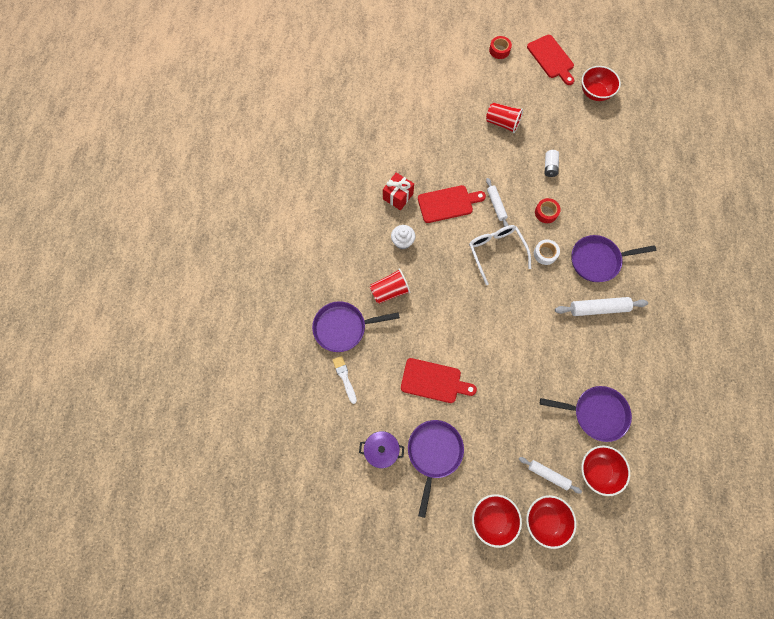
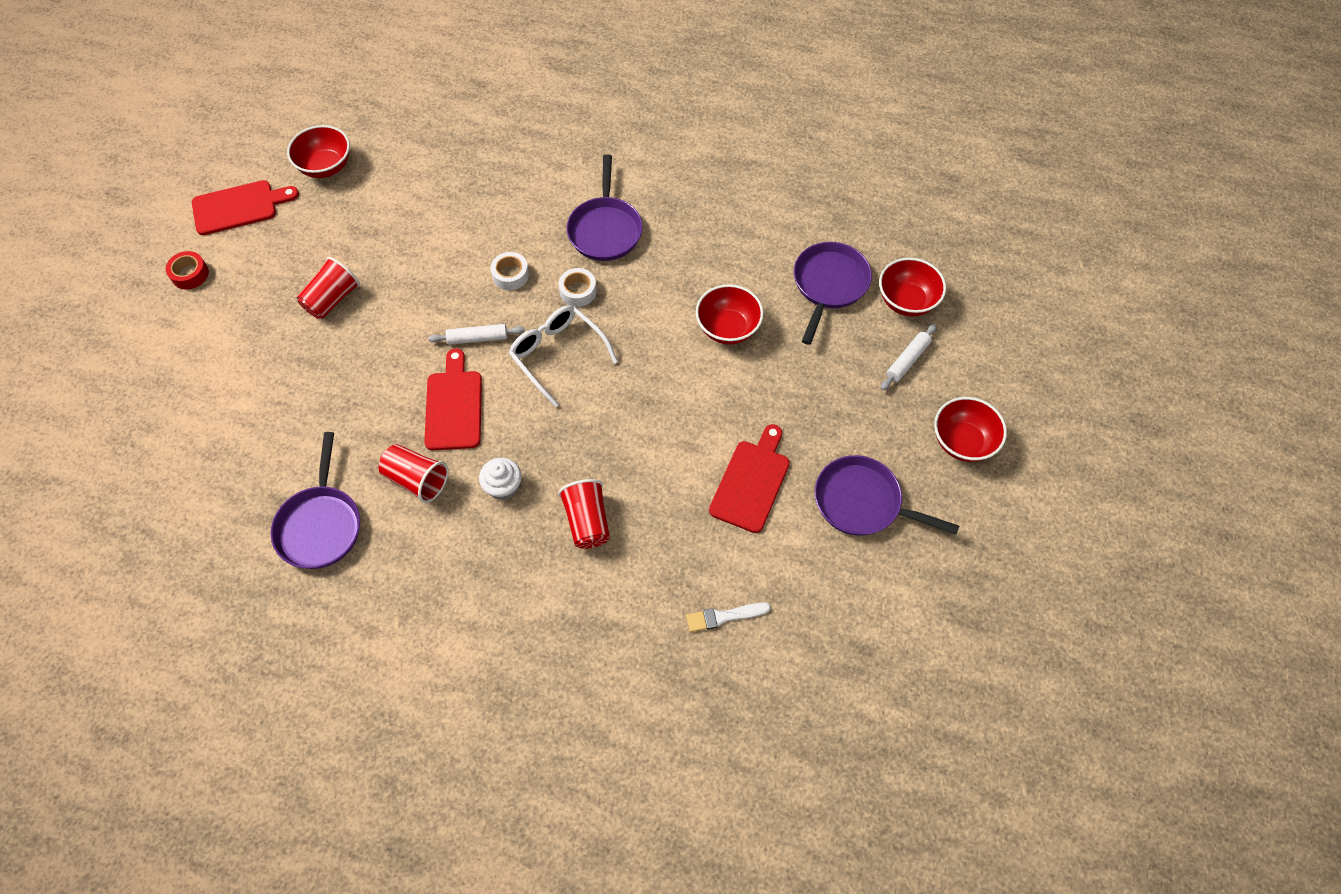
camera: 80 degrees left, 10 degrees down
purple pan [312,301,400,352] -> purple pan moved to [271,432,360,569]
purple pot [359,431,404,468] -> none
red gift [383,173,414,210] -> red cup [379,444,449,503]
white glasses [469,225,531,285] -> white glasses turned 60 degrees clockwise [509,305,618,407]
red bowl [526,495,576,549] -> red bowl moved to [696,284,764,345]
red tape [535,198,561,223] -> white tape [490,252,529,290]
white battery [545,150,559,177] -> none
white rolling pin [555,297,648,316] -> none

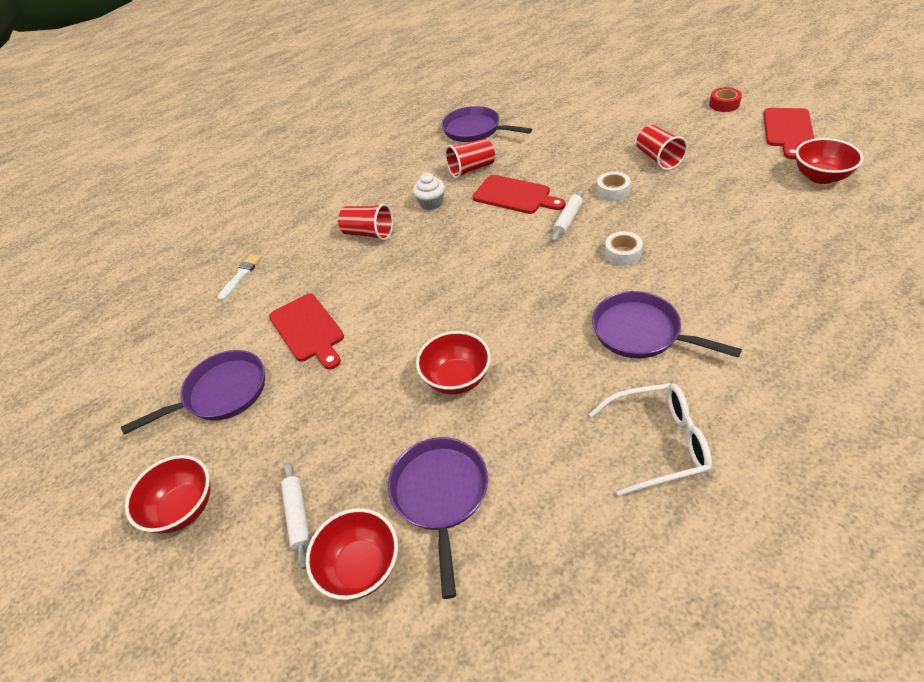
camera: 130 degrees right, 15 degrees down
white glasses [509,305,618,407] -> white glasses moved to [589,383,712,496]
white tape [559,268,597,307] -> white tape moved to [597,172,631,201]
purple pan [794,242,872,345] -> purple pan turned 150 degrees counterclockwise [388,437,488,599]

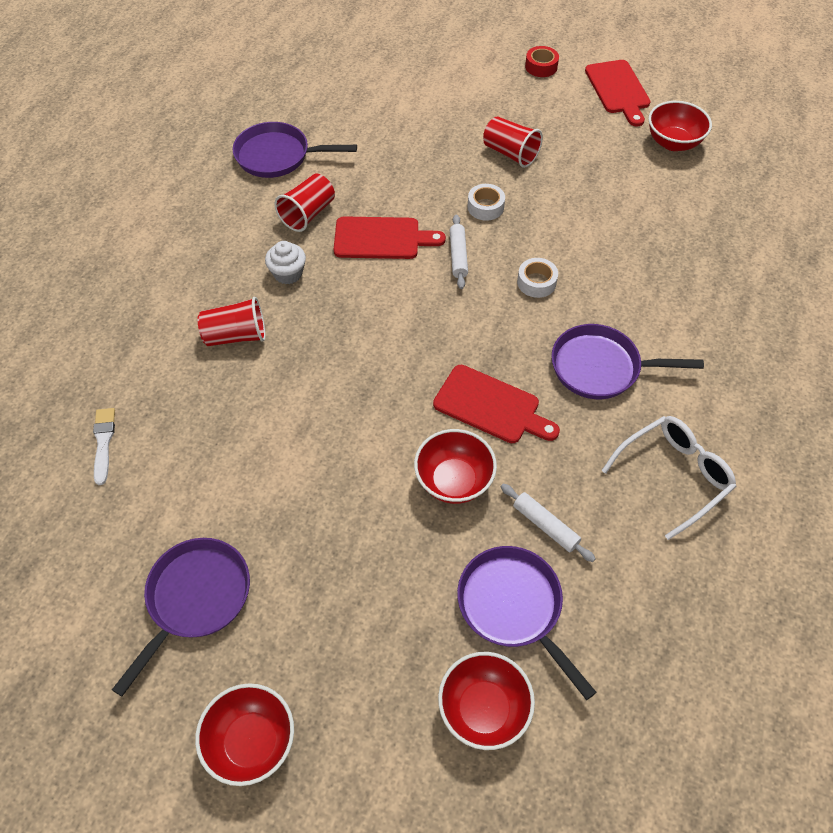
camera: 35 degrees left, 10 degrees up
red cutting board [269,294,344,370] -> red cutting board moved to [433,365,560,443]
white rolling pin [281,462,310,569] -> white rolling pin moved to [501,484,596,562]

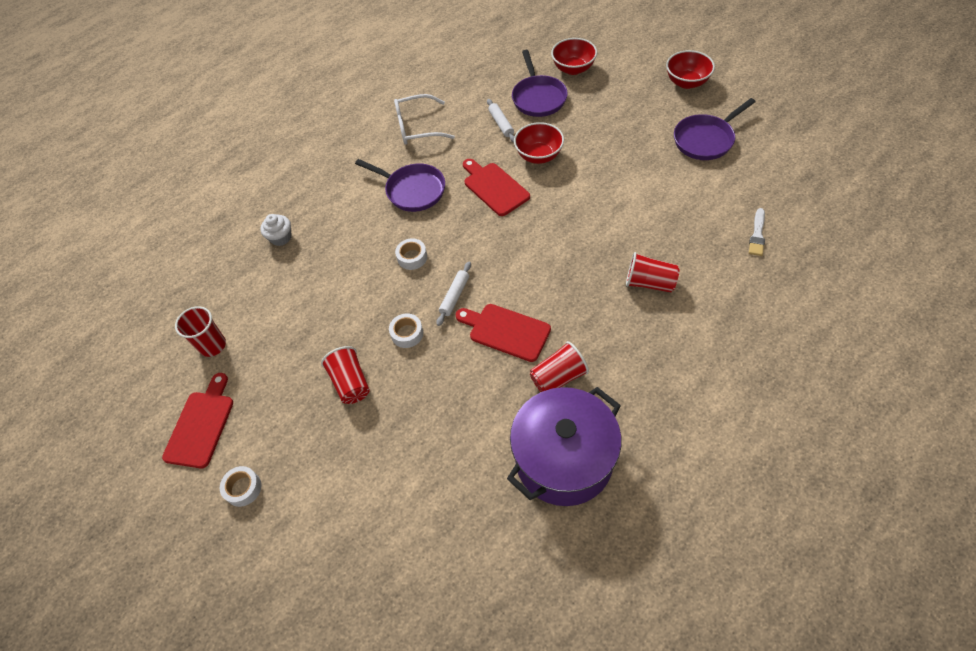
camera: 150 degrees left, 0 degrees up
purple pan [233,122,357,178] -> purple pot [507,387,621,506]
white cupcake [265,241,306,284] -> white cupcake moved to [260,214,291,246]
red tape [525,46,559,77] -> white tape [220,466,261,507]
red bowl [648,101,712,151] -> red cup [175,306,226,357]

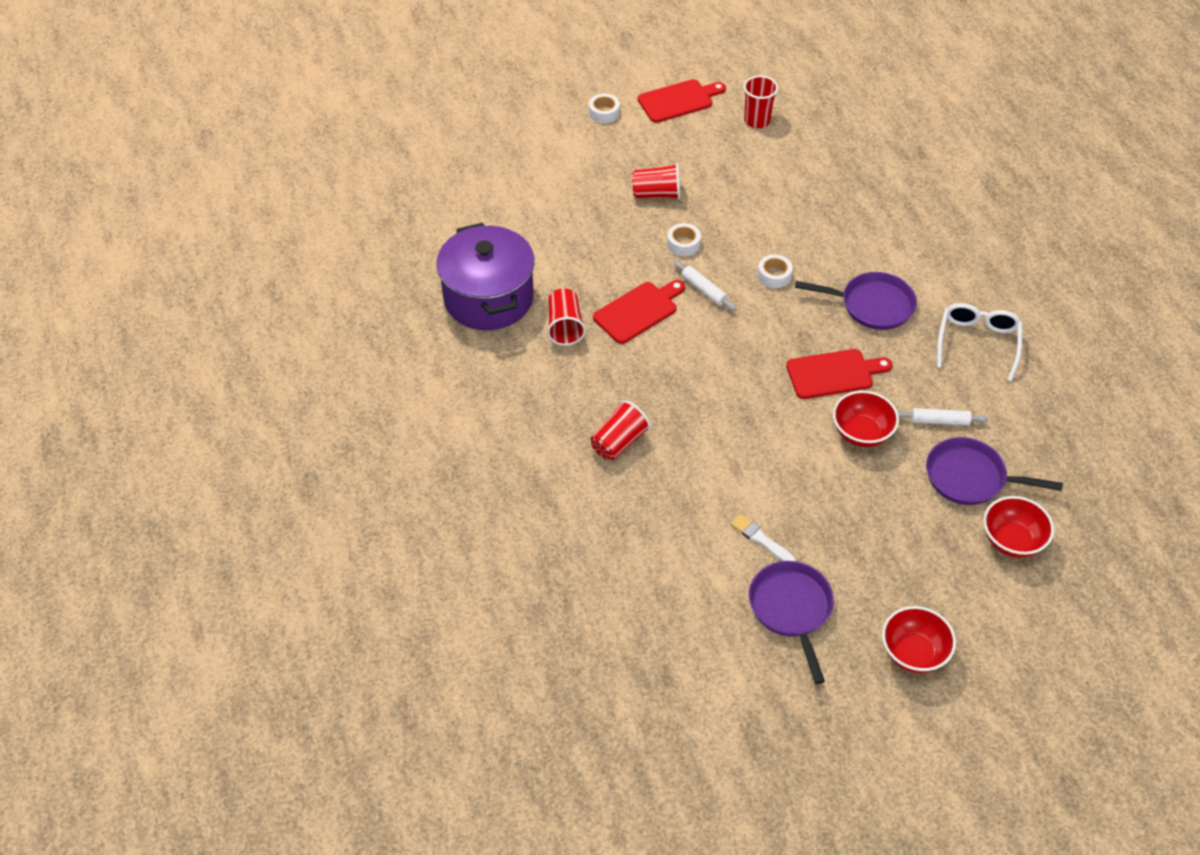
camera: 110 degrees right, 5 degrees down
red cutting board [162,373,233,468] -> red cutting board turned 60 degrees counterclockwise [638,79,726,123]
white cupcake [260,214,291,246] -> none
purple pan [355,159,445,212] -> purple pan turned 135 degrees counterclockwise [795,272,917,330]
white brush [749,208,765,256] -> white brush moved to [731,514,796,561]

